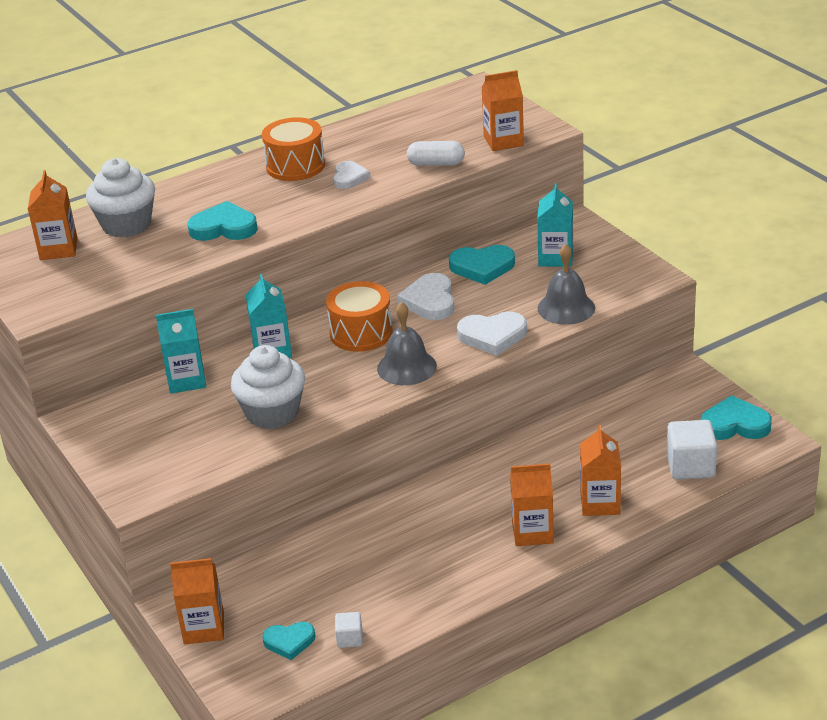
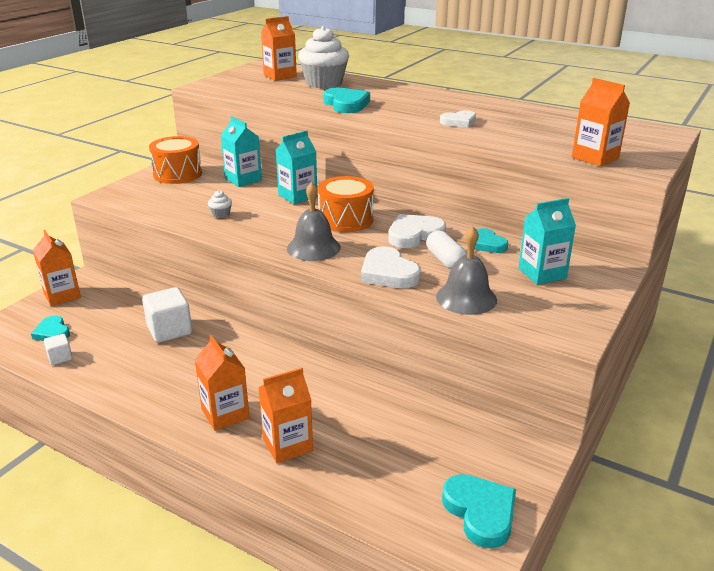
camera: 60 degrees right, 5 degrees down
white cupcake [231,345,305,429] -> white cupcake [208,190,232,218], size x0.40
orange drum [262,117,325,181] -> orange drum moved to [149,136,202,184]
white capsule [407,141,465,166] -> white capsule moved to [426,231,467,269]
turquoise heart [449,245,515,285] -> turquoise heart [474,228,508,253], size x0.65
white cube [667,420,717,480] -> white cube moved to [142,287,192,343]

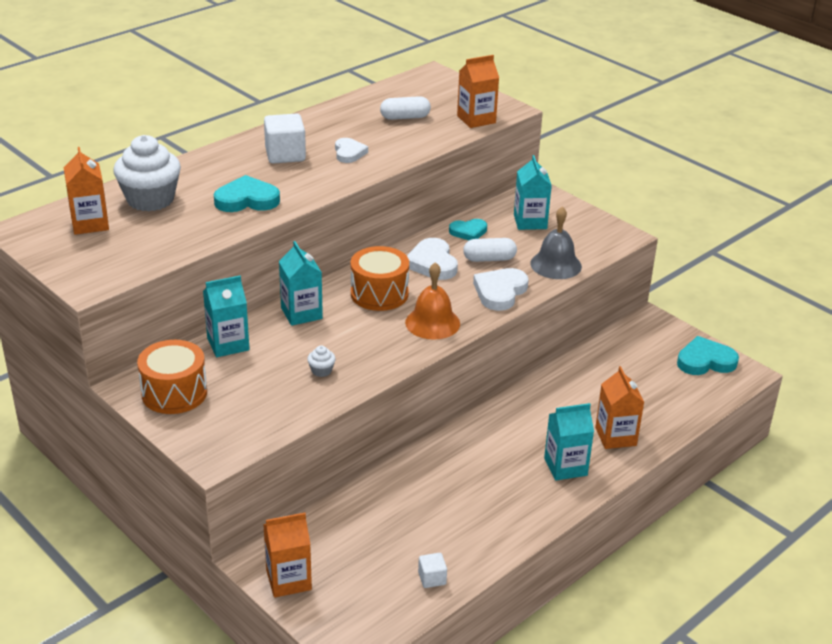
camera: 75 degrees left, 5 degrees up
turquoise heart [31,316,70,341] -> none
white cube [142,287,192,343] -> white cube moved to [264,113,306,164]
orange carton [195,335,250,431] -> turquoise carton [544,403,594,481]
grey bell [287,182,341,261] -> orange bell [405,262,460,340]
white heart [361,247,421,288] -> white heart turned 135 degrees clockwise [473,268,529,311]
none -> white capsule [380,96,431,120]

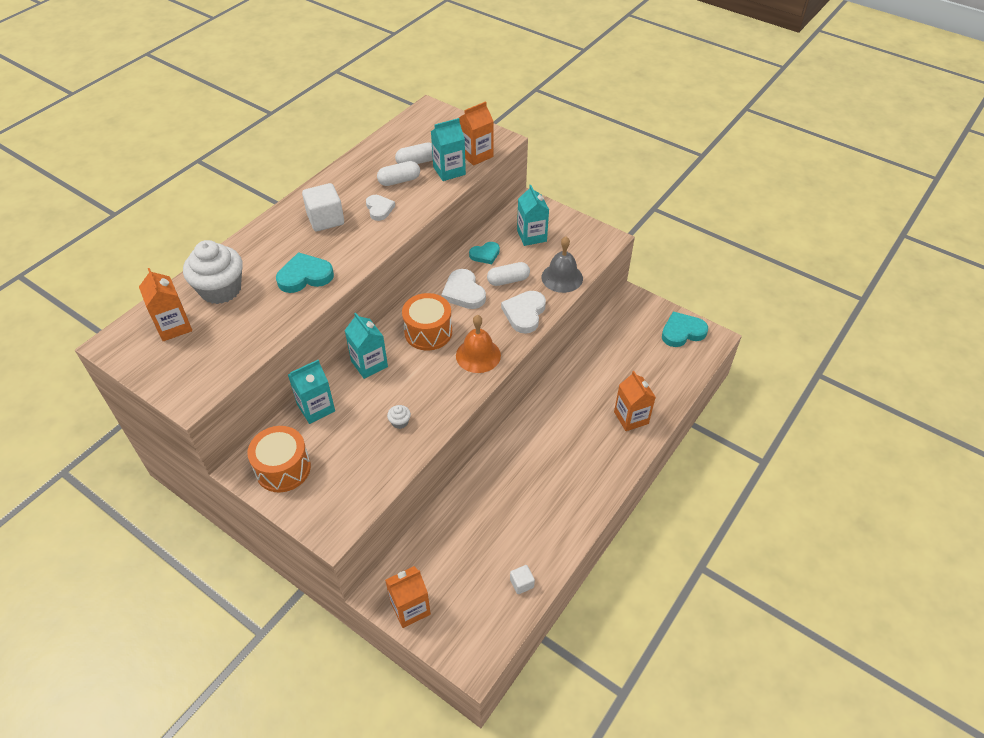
camera: 10 degrees left, 15 degrees up
turquoise carton [544,403,594,481] -> turquoise carton moved to [431,118,466,181]
none -> white capsule [377,161,420,186]

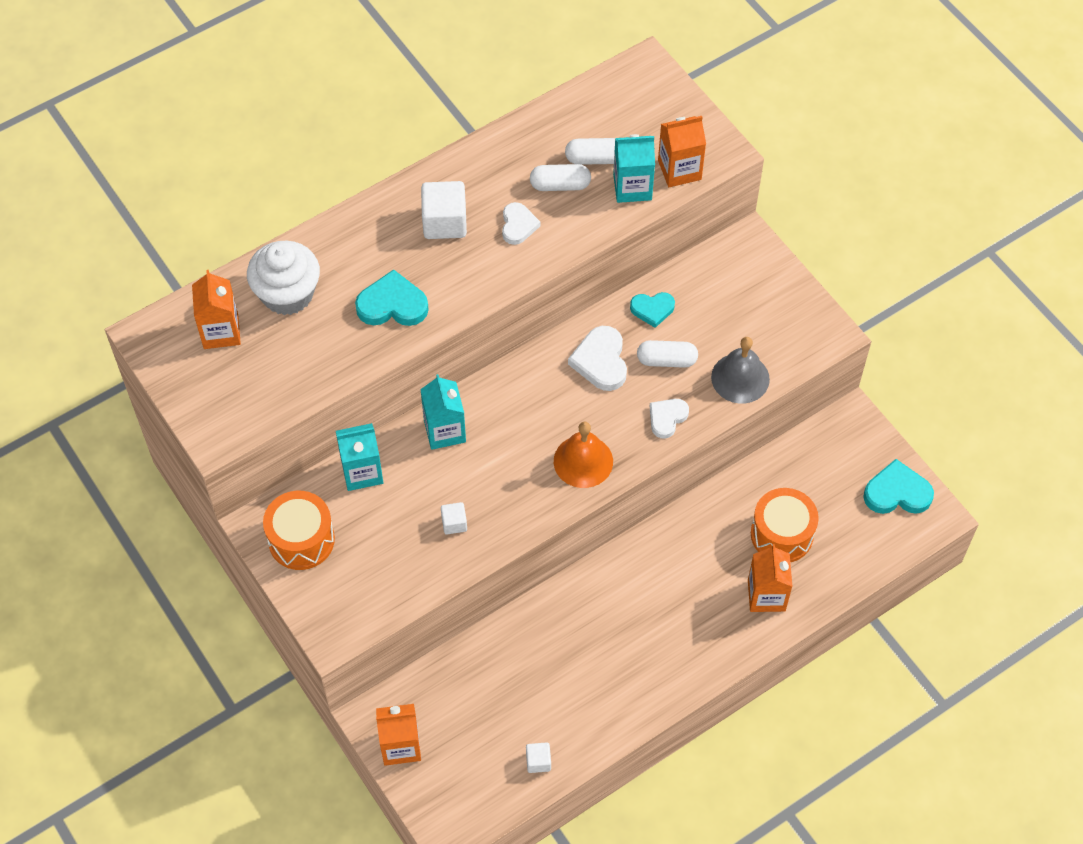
camera: 20 degrees right, 10 degrees up
white cupcake [387,405,411,429] -> white cube [441,502,467,534]
orange drum [402,293,452,351] -> orange drum moved to [751,488,819,562]
white heart [501,291,546,334] -> white heart [650,399,689,439], size x0.65
turquoise carton [517,185,549,246] -> none

